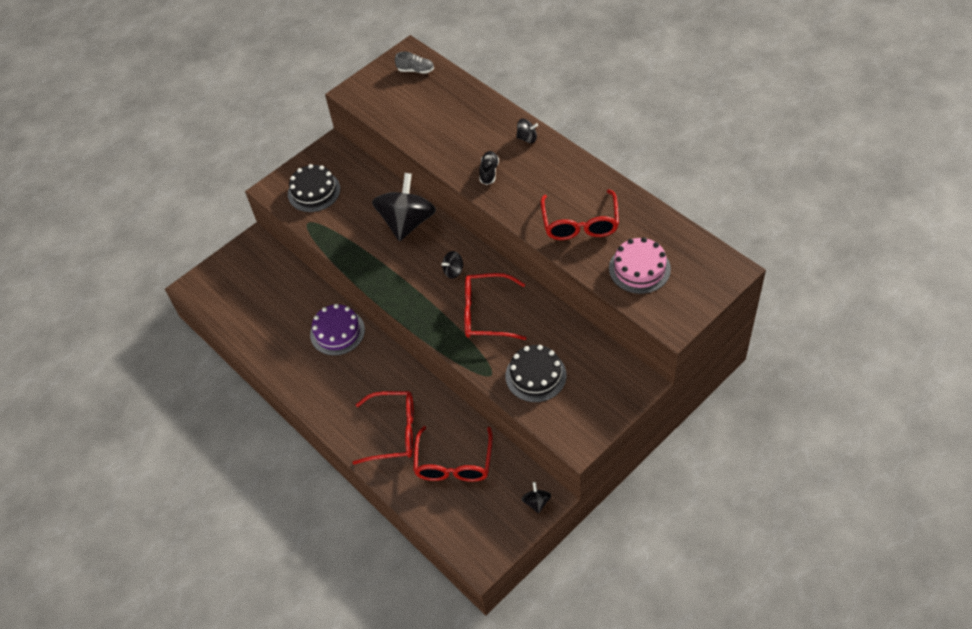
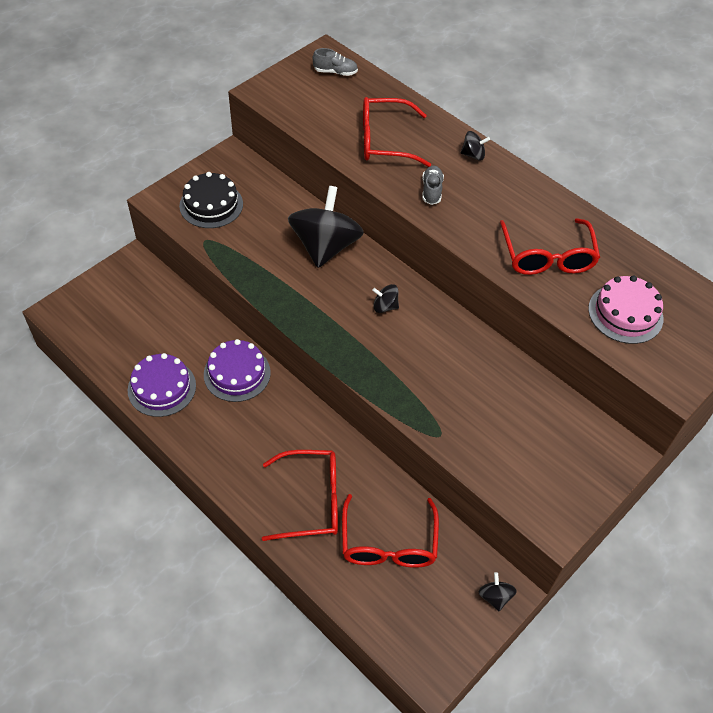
camera: 10 degrees left, 0 degrees up
black spinning top [441,251,463,279] -> black spinning top turned 45 degrees clockwise [372,284,399,313]
red glasses [464,273,526,340] -> red glasses moved to [363,97,431,167]
black shoe [479,151,499,185] -> grey shoe [422,166,444,205]
black cake [505,345,566,402] -> none
none -> purple cake [128,353,196,417]

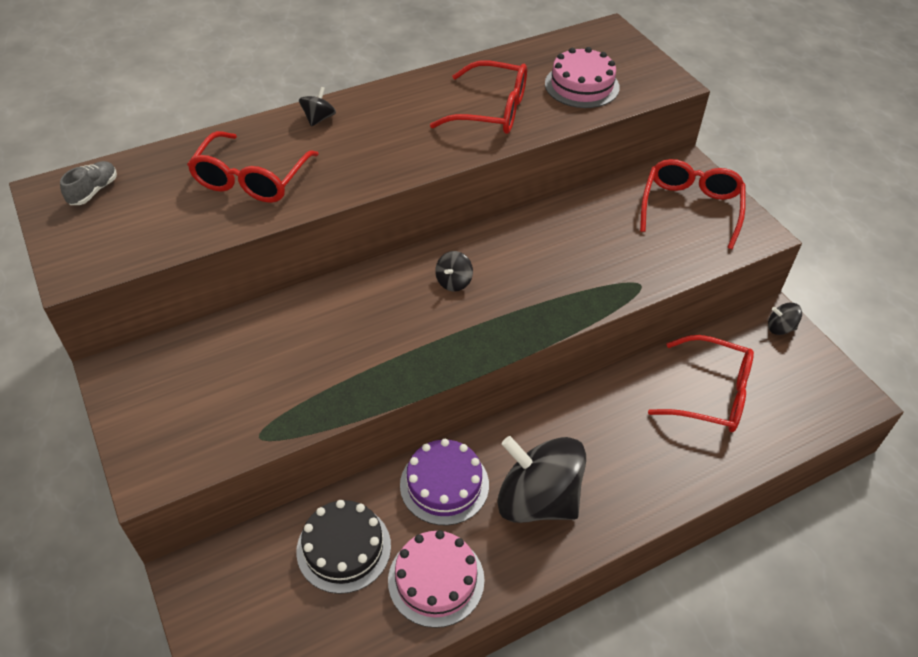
camera: 70 degrees left, 5 degrees down
purple cake [128,353,196,417] -> pink cake [388,530,485,628]
black cake [179,172,243,228] -> black cake moved to [296,500,391,594]
red glasses [262,450,338,541] -> red glasses moved to [640,159,746,249]
black spinning top [288,186,364,268] -> black spinning top moved to [497,436,586,523]
grey shoe [422,166,444,205] -> none

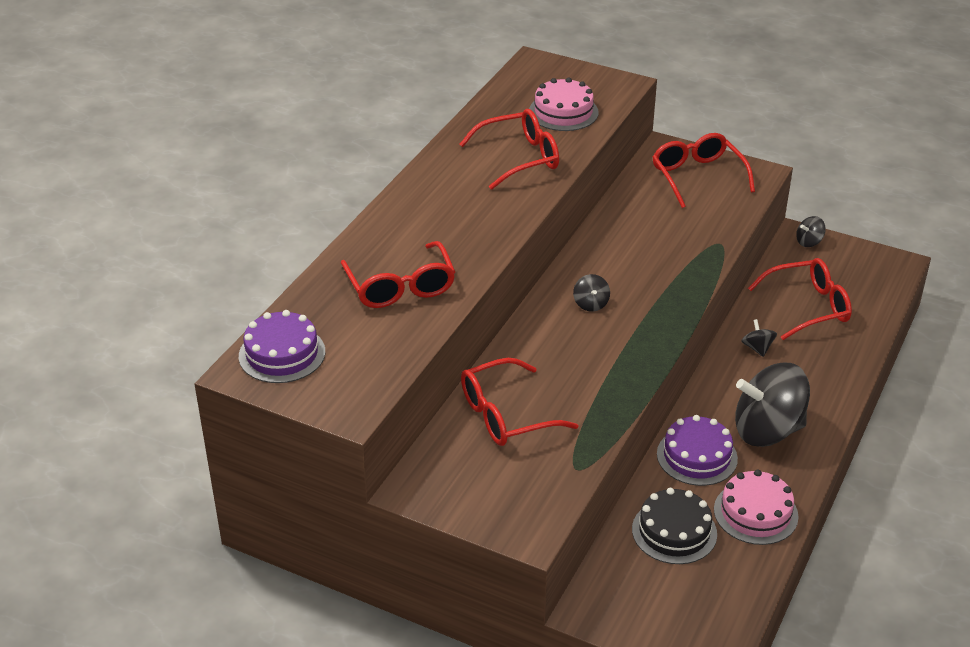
camera: 35 degrees left, 10 degrees down
grey shoe [60,161,117,205] -> purple cake [239,310,325,383]
black spinning top [299,87,336,127] -> black spinning top moved to [741,319,777,357]
none -> red glasses [461,358,579,446]

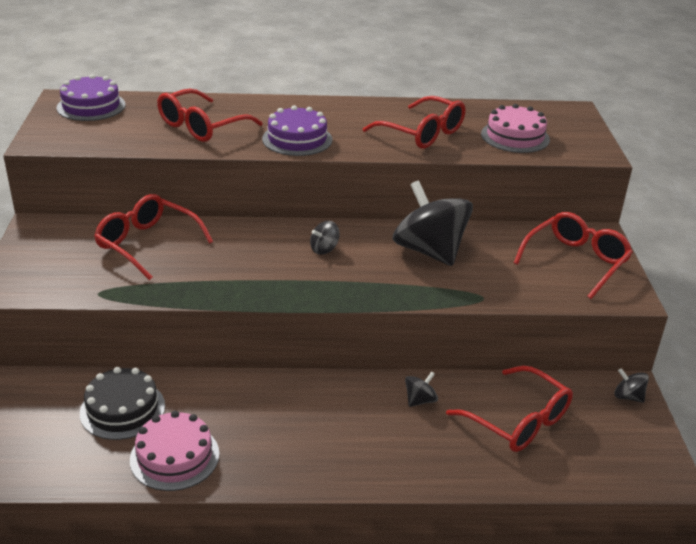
camera: 60 degrees right, 5 degrees down
purple cake [657,415,738,486] -> purple cake moved to [262,105,333,156]
black spinning top [735,363,810,447] -> black spinning top moved to [393,181,473,266]

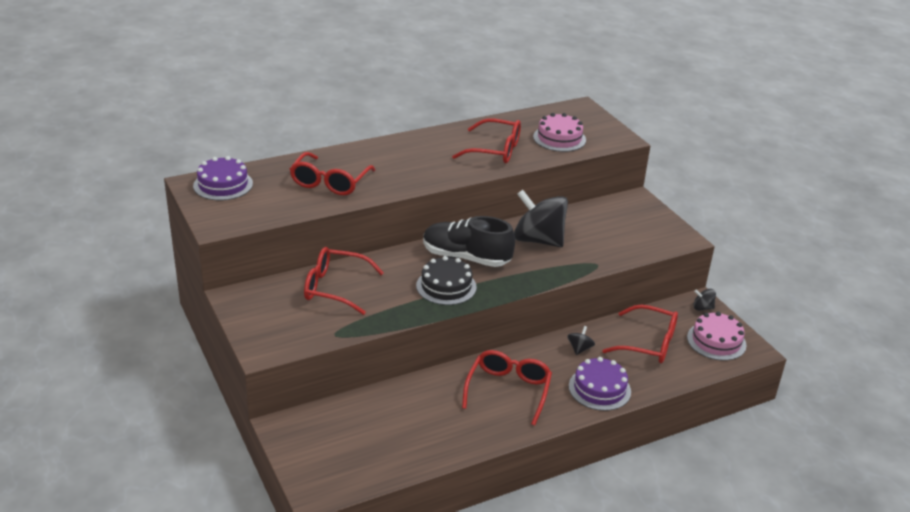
camera: 25 degrees left, 0 degrees up
black cake [80,367,165,440] -> black cake moved to [416,256,477,305]
pink cake [130,411,219,491] -> pink cake moved to [687,312,746,361]
purple cake [262,105,333,156] -> purple cake moved to [569,357,631,411]
black spinning top [310,221,340,255] -> black shoe [423,216,515,267]
red glasses [514,212,633,299] -> red glasses moved to [462,350,552,426]

